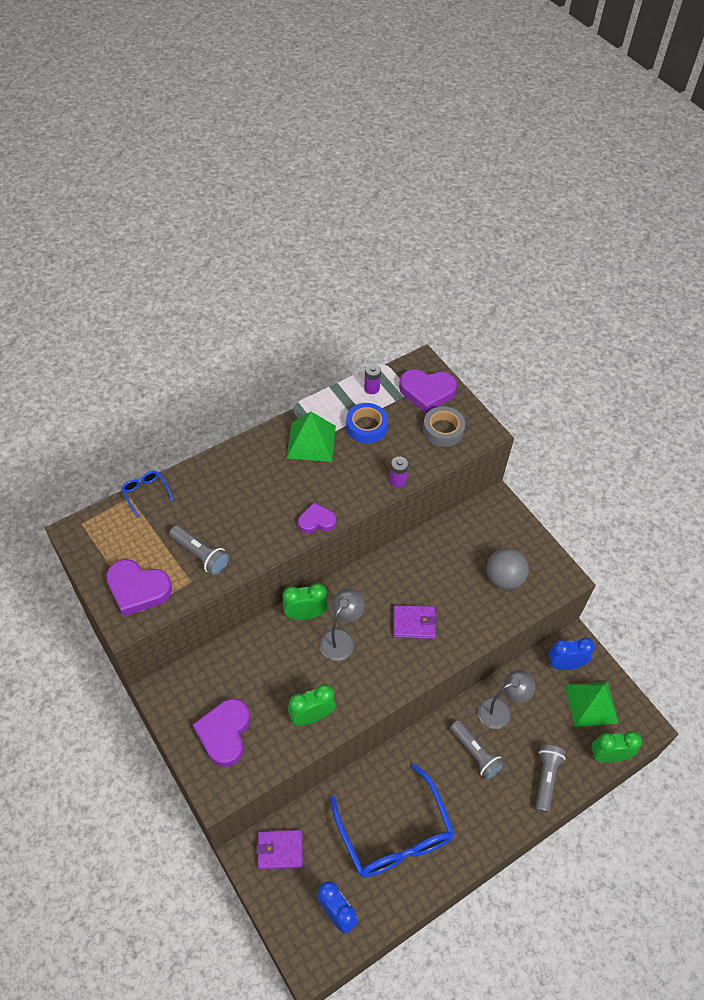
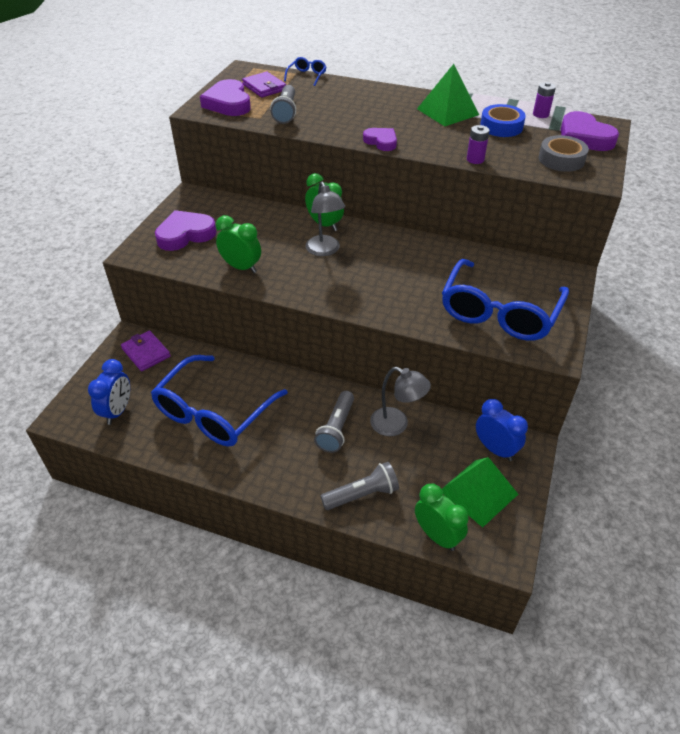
camera: 55 degrees right, 10 degrees down
grey lamp [320,588,365,661] -> grey lamp turned 75 degrees clockwise [306,182,345,256]
purple wallet [393,605,437,639] -> purple wallet moved to [242,72,286,98]
grey ball [487,548,529,590] -> blue glasses [442,259,569,341]

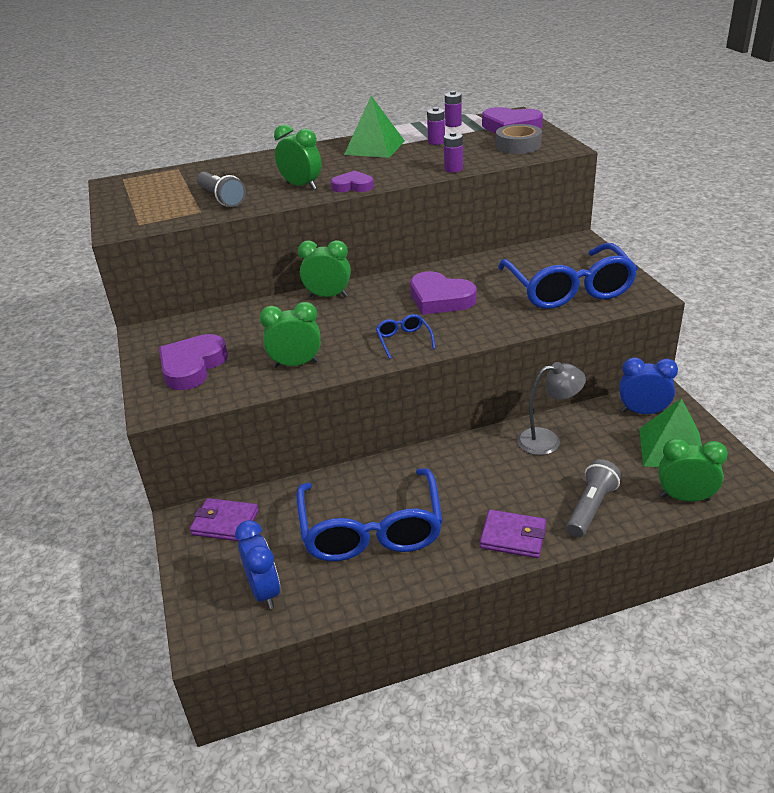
camera: 35 degrees left, 10 degrees down
purple heart [200,79,251,116] -> purple heart moved to [410,271,477,315]
purple wallet [242,72,286,98] -> purple wallet moved to [480,510,546,558]
blue glasses [284,57,327,86] -> blue glasses moved to [376,314,435,359]
grey lamp [306,182,345,256] -> none
grey flashlight [314,391,354,453] -> none
blue tape [480,104,526,137] -> purple battery [427,107,445,145]
none -> green clock [274,124,322,190]

